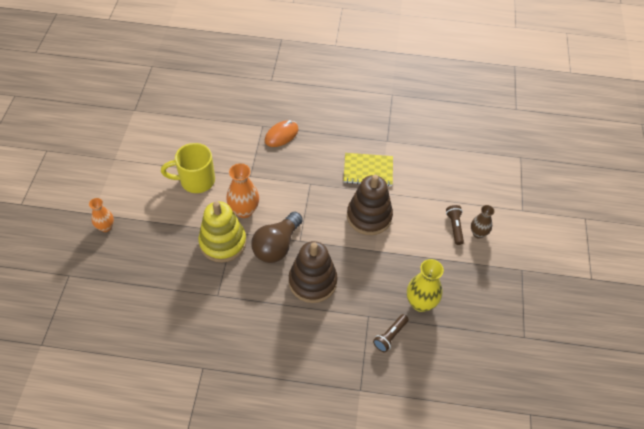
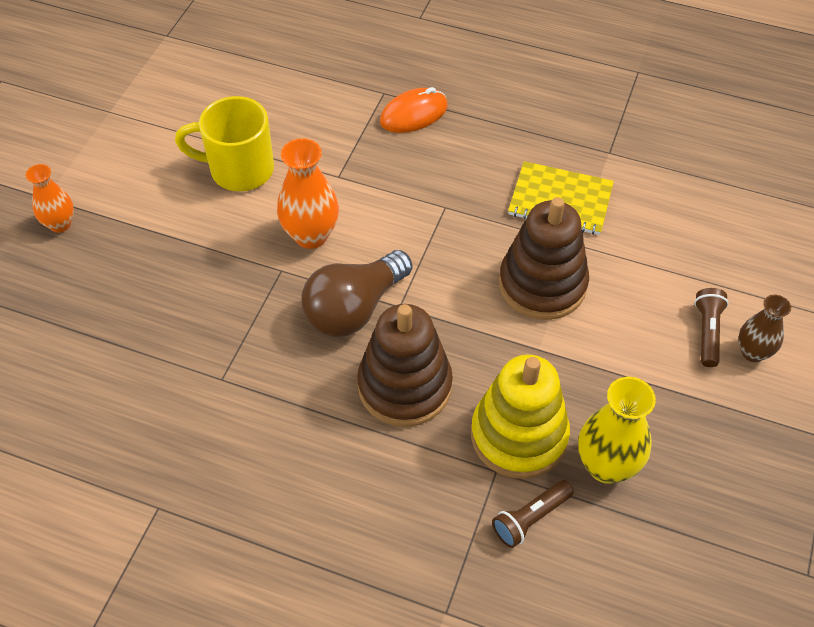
camera: 15 degrees right, 0 degrees up
yellow stacking toy [198,201,247,263] -> yellow stacking toy moved to [471,354,570,479]

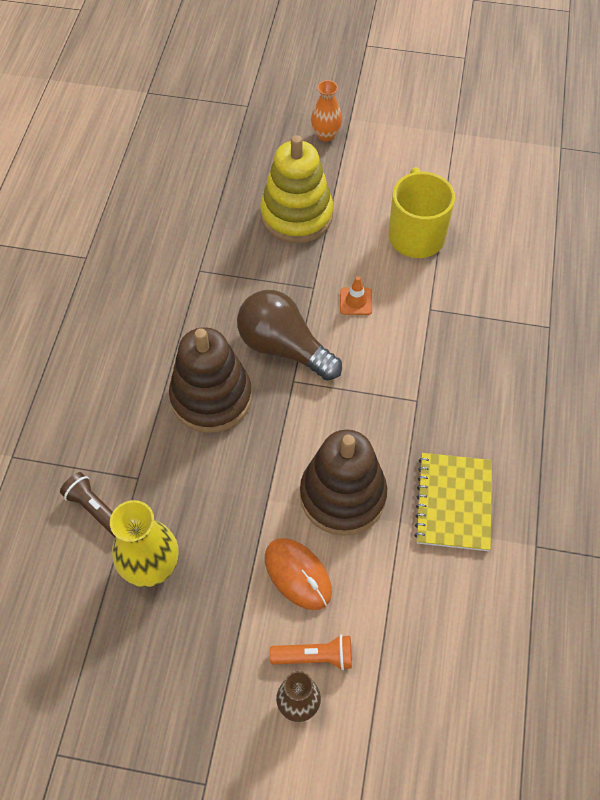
camera: 80 degrees right, 5 degrees up
orange vase [277,138,339,249] -> orange traffic cone [340,276,372,315]
orange mouse [380,87,448,133] -> orange mouse moved to [265,538,332,610]
yellow stacking toy [471,354,570,479] -> yellow stacking toy moved to [260,135,334,243]
brown flashlight [694,288,729,367] -> orange flashlight [270,635,352,670]

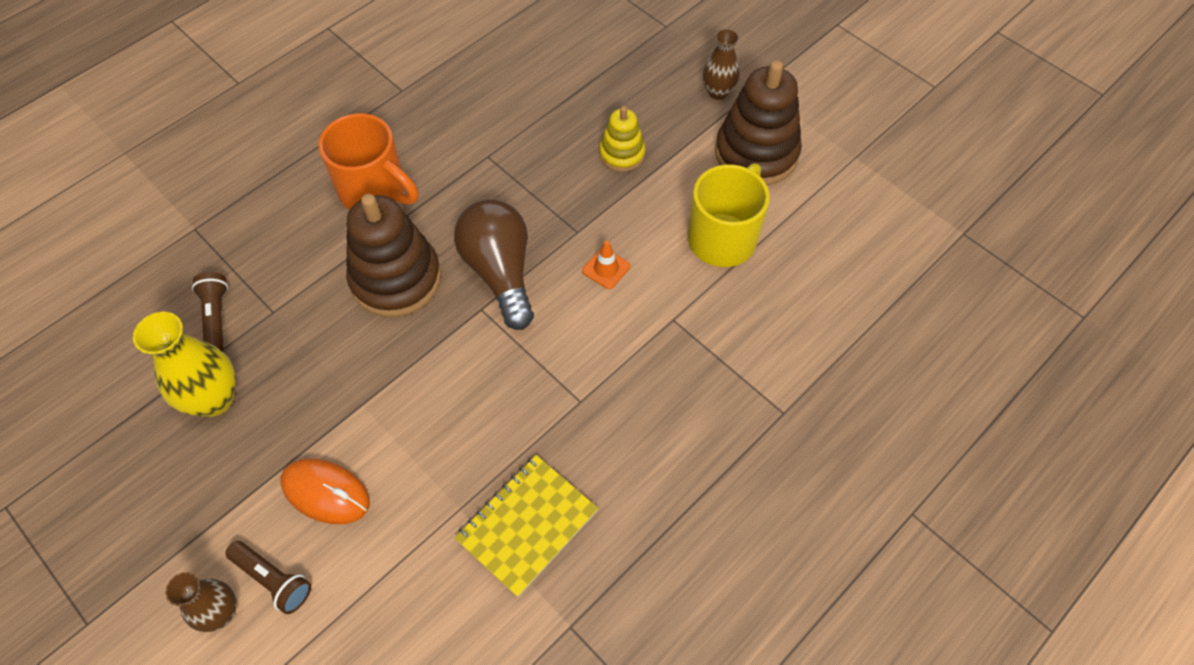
camera: 35 degrees right, 0 degrees up
yellow stacking toy [260,135,334,243] -> yellow stacking toy [599,106,645,172], size x0.55
orange mouse [265,538,332,610] -> orange mouse turned 60 degrees counterclockwise [281,459,370,524]
orange flashlight [270,635,352,670] -> brown flashlight [226,541,311,614]
brown stacking toy [300,429,387,536] -> brown stacking toy moved to [715,60,802,185]
orange vase [311,80,342,142] -> brown vase [703,29,740,100]
none -> orange mug [318,113,418,210]

